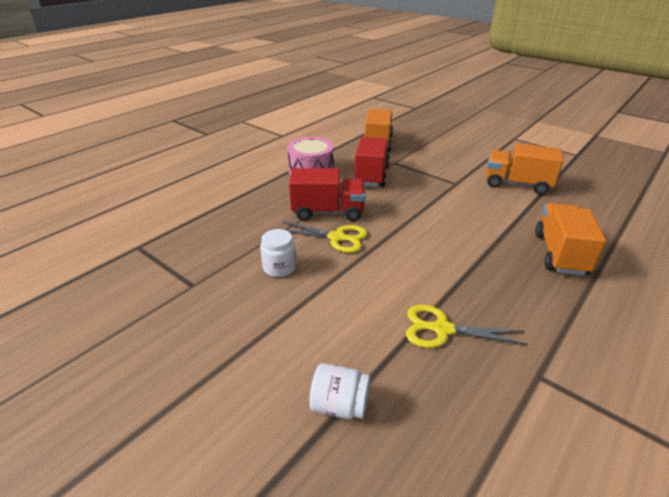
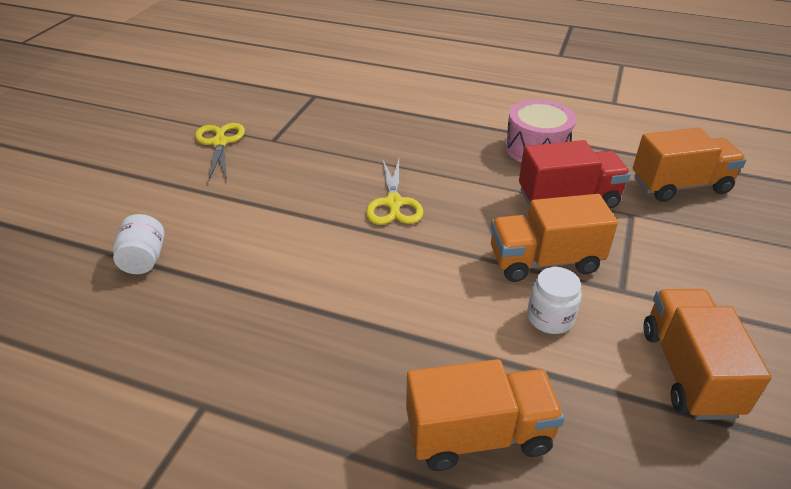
camera: 70 degrees right, 5 degrees up
white jar [260,229,296,277] -> white jar moved to [527,267,582,334]
red truck [289,168,365,221] -> none
yellow scissors [406,305,528,348] -> yellow scissors moved to [195,123,245,180]
none -> orange truck [491,194,618,282]

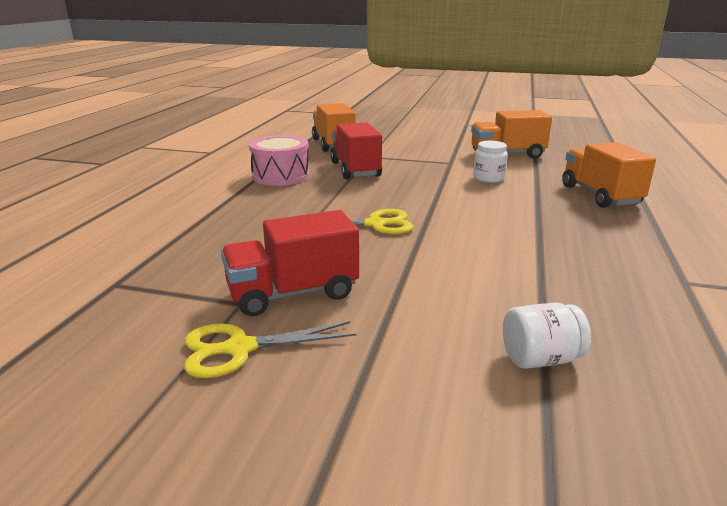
camera: 95 degrees left, 15 degrees down
orange truck [491,194,618,282] -> none
none -> red truck [221,210,359,316]

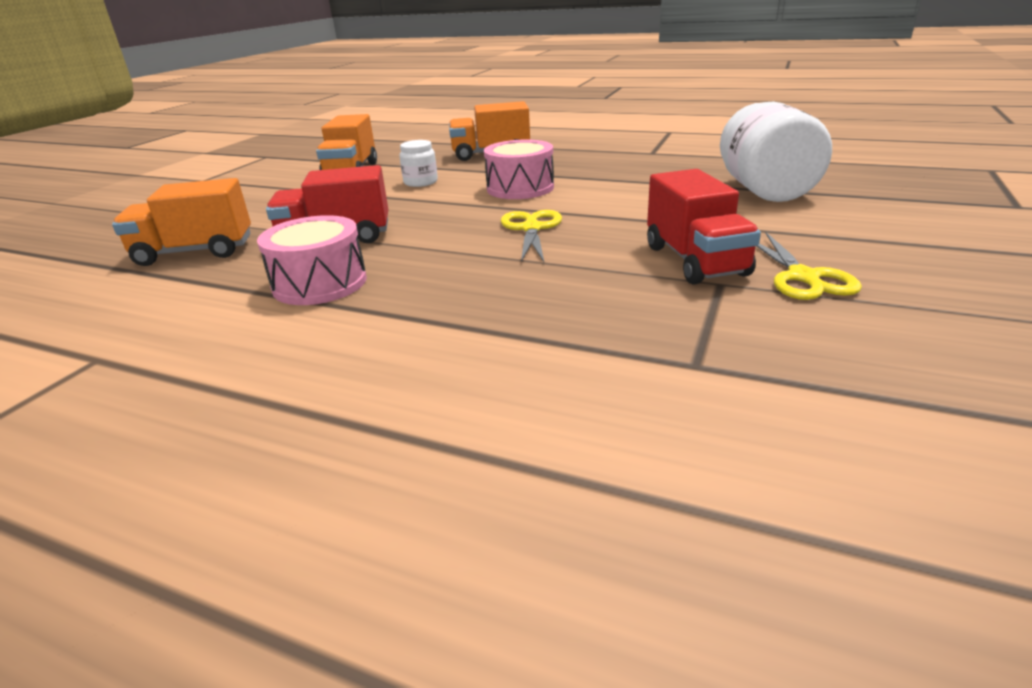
camera: 80 degrees left, 5 degrees up
white jar [503,302,591,369] -> white jar [720,102,832,202], size x2.04
none -> pink drum [484,139,554,199]

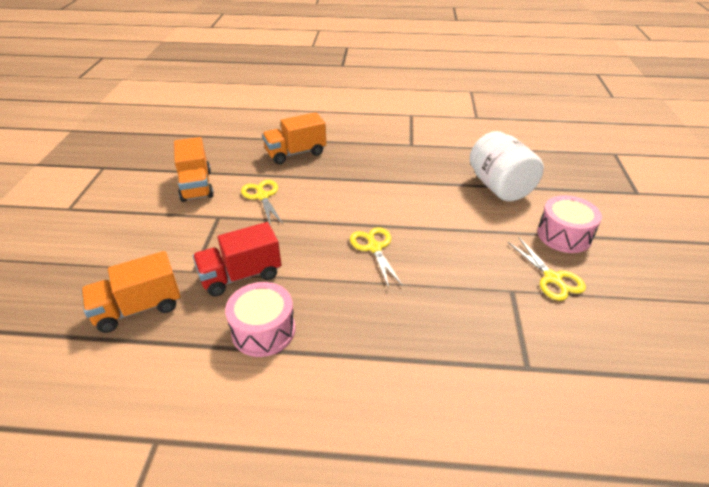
camera: 20 degrees left, 10 degrees up
white jar [399,140,438,187] -> yellow scissors [241,180,283,227]
pink drum [484,139,554,199] -> pink drum moved to [537,195,602,253]
red truck [647,169,761,285] -> none

